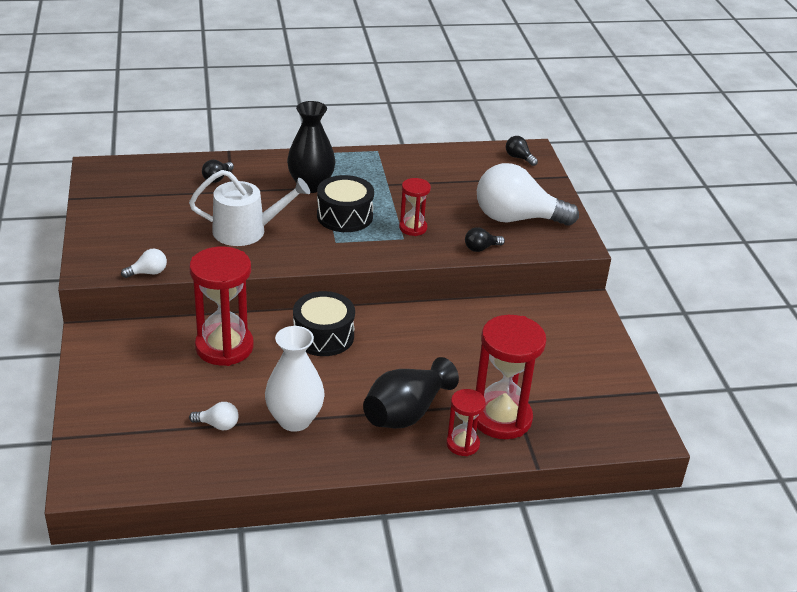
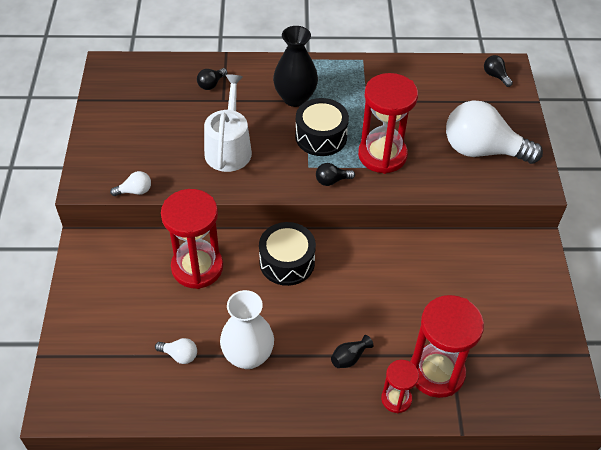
camera: 10 degrees right, 15 degrees up
white watering can [189,170,310,246] -> white watering can turned 90 degrees counterclockwise [204,74,252,172]
black vase [363,357,459,428] -> black vase [331,335,373,368], size x0.46
red hourglass [399,178,431,236] -> red hourglass [358,73,418,174], size x1.87
black light bulb [465,227,505,252] -> black light bulb moved to [316,163,355,186]

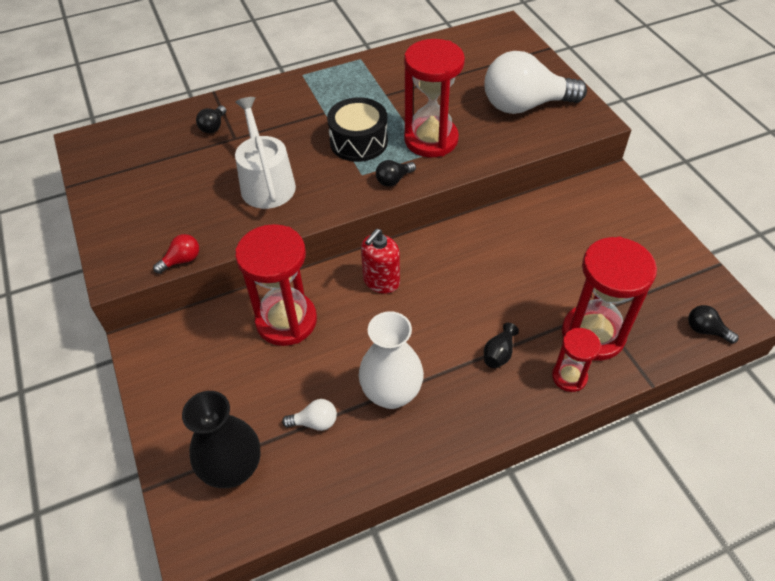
camera: 20 degrees left, 0 degrees up
white light bulb [110,171,151,196] -> red light bulb [153,234,199,274]
black drum [259,222,316,286] -> red soap dispenser [361,229,400,294]
black vase [273,26,318,107] -> black vase moved to [182,391,261,488]
black light bulb [484,55,513,87] -> black light bulb moved to [688,305,739,344]

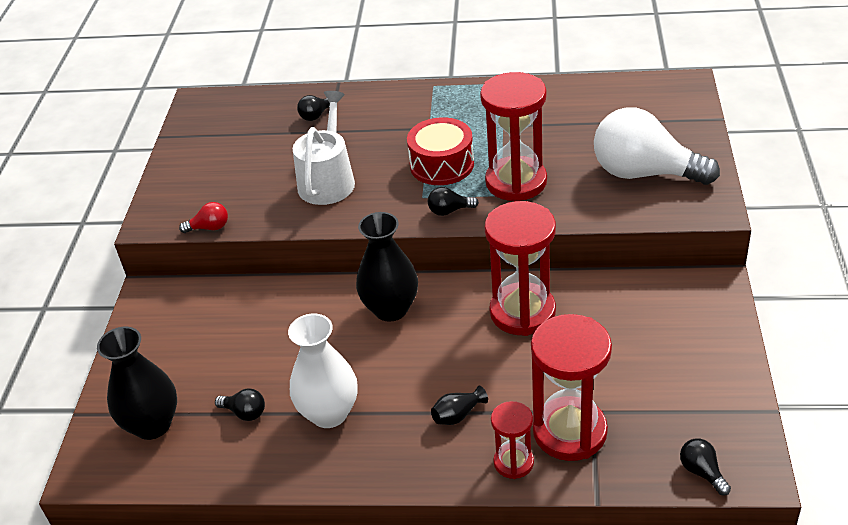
camera: 30 degrees right, 10 degrees down
red hourglass [235,224,317,346] -> red hourglass moved to [485,201,556,336]
white light bulb [282,399,337,431] -> black light bulb [215,388,265,421]
black drum [327,97,388,162] -> red drum [407,117,474,185]
red soap dispenser [361,229,400,294] -> black vase [356,212,418,322]

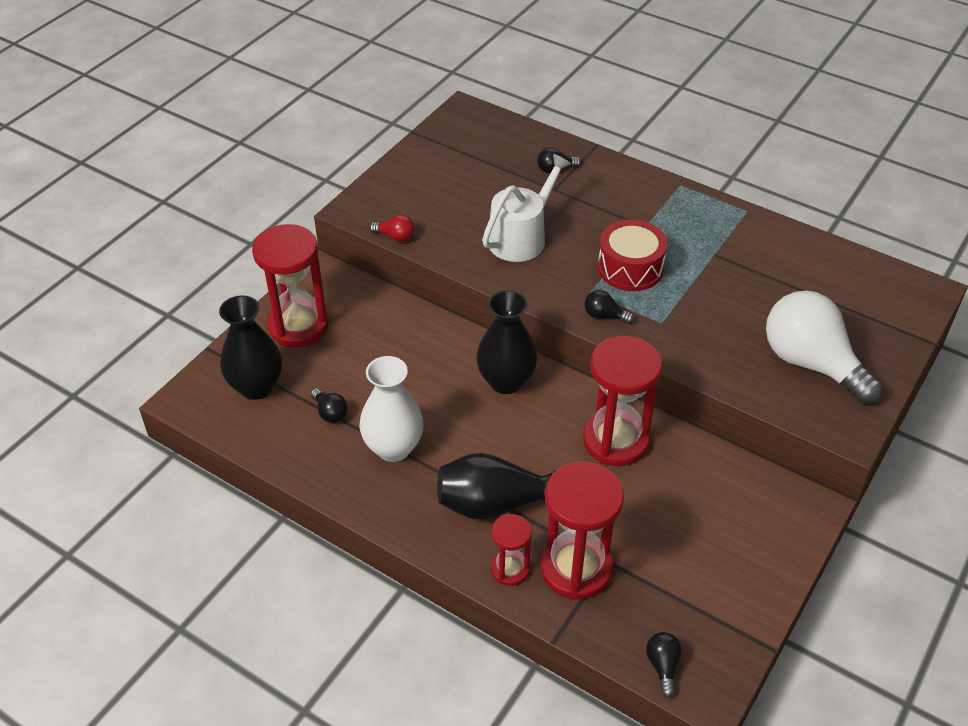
camera: 25 degrees right, 5 degrees up
black vase [431,386,488,425] -> black vase [437,453,558,520], size x2.18
red hourglass [480,72,547,201] -> red hourglass moved to [252,224,328,348]

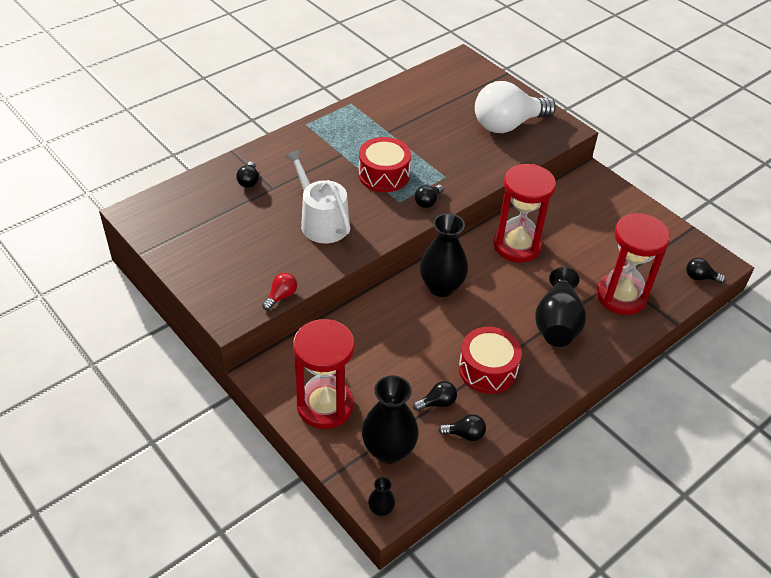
camera: 75 degrees left, 0 degrees up
white vase [359,356,424,462] -> red drum [459,327,522,394]
red hourglass [491,514,532,586] -> none
none -> black vase [368,477,395,517]
none -> black light bulb [438,414,486,441]

